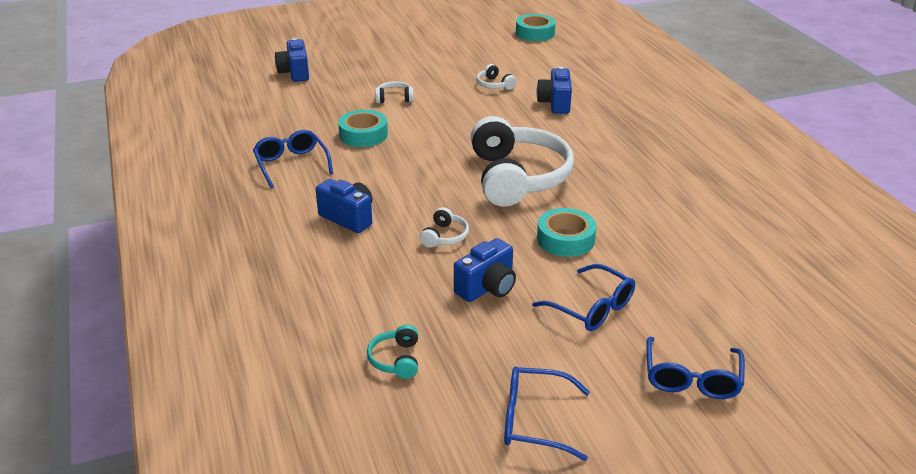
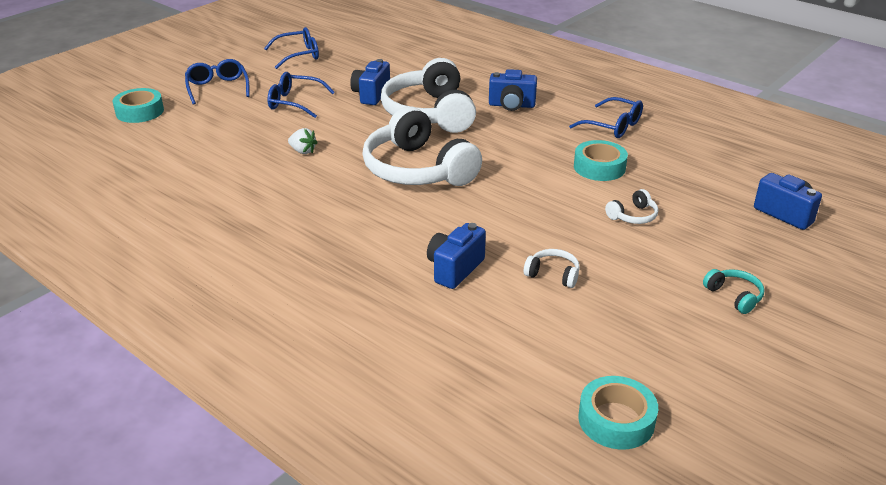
camera: 150 degrees right, 0 degrees up
turquoise headphones [367,324,418,379] -> turquoise headphones moved to [703,269,765,314]
white headphones [420,207,469,248] -> white headphones [381,58,476,133], size x2.50
blue camera [536,66,572,114] -> blue camera turned 120 degrees counterclockwise [427,223,486,289]
turquoise tape [537,208,597,257] -> turquoise tape moved to [113,88,164,123]
none -> white strawberry [288,128,318,154]

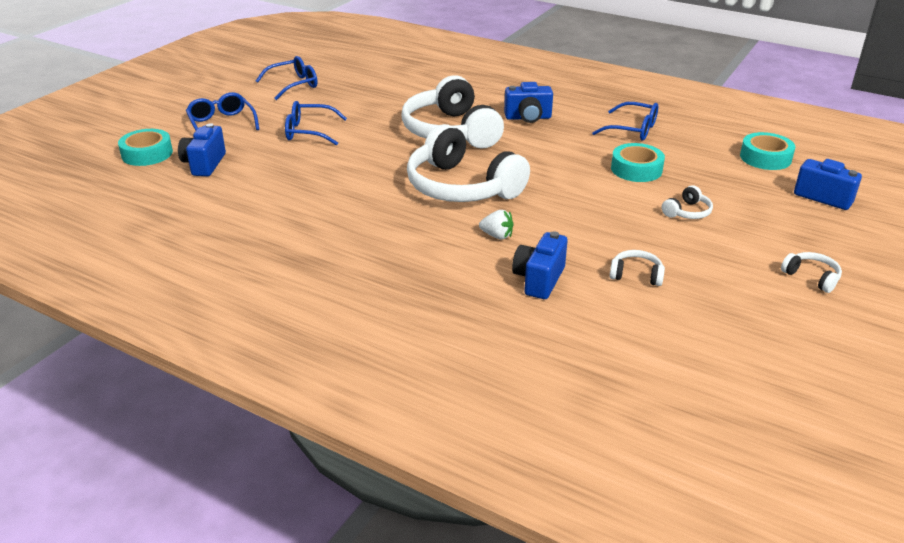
camera: 10 degrees left, 0 degrees up
white strawberry [288,128,318,154] -> white strawberry moved to [479,210,514,239]
blue camera [350,59,390,105] -> blue camera moved to [178,123,226,176]
turquoise tape [578,376,658,450] -> turquoise tape moved to [740,132,795,170]
turquoise headphones [703,269,765,314] -> white headphones [781,252,842,293]

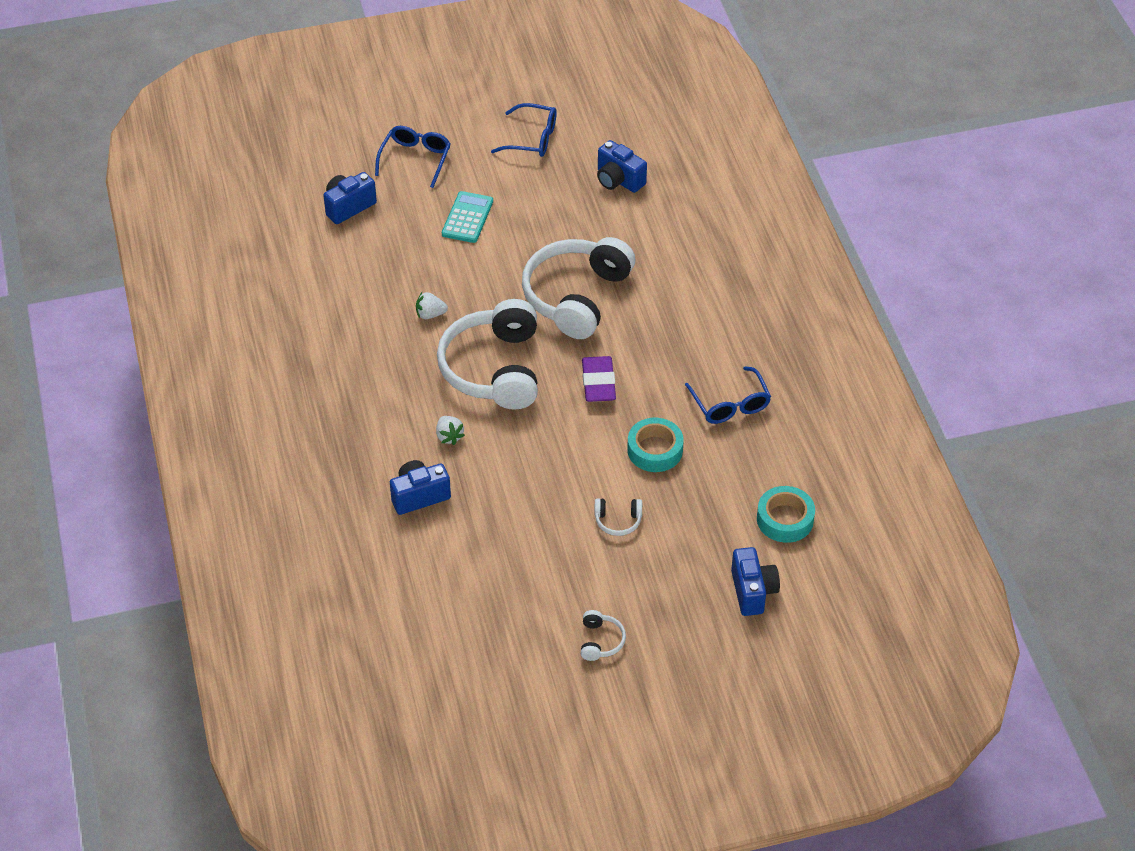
camera: 45 degrees right, 15 degrees up
turquoise tape [118,129,173,166] -> none
blue glasses [285,101,347,146] -> turquoise calculator [442,191,493,243]
blue camera [504,82,553,123] -> blue camera moved to [597,140,647,193]
white headphones [610,250,665,286] -> none
none -> white strawberry [416,292,448,319]
none -> purple eraser [582,356,616,402]

